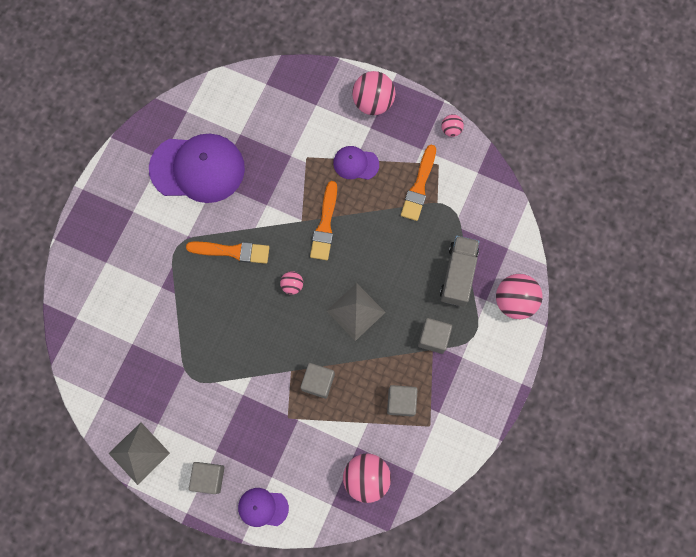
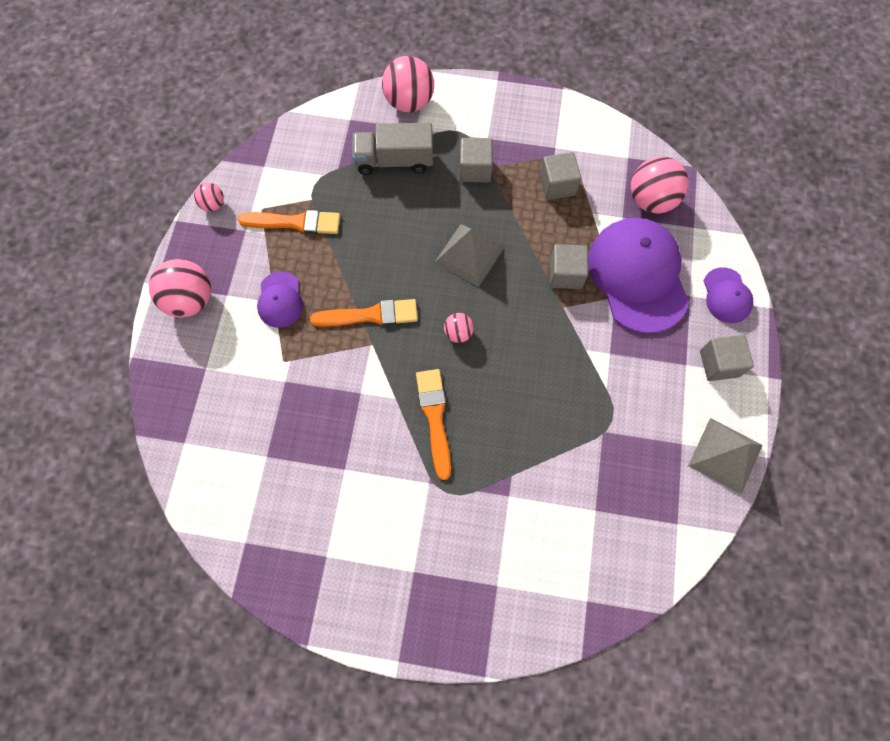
camera: 105 degrees left, 5 degrees down
purple cap [149,134,245,203] -> purple cap moved to [588,217,689,334]

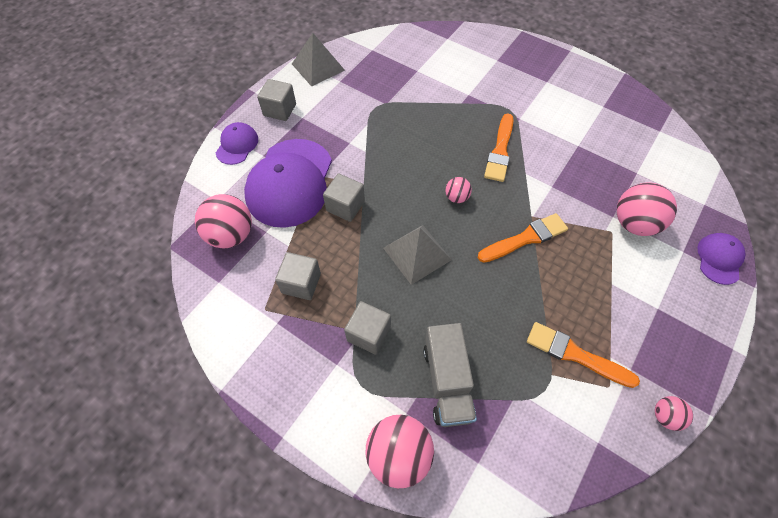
camera: 155 degrees left, 10 degrees down
pink ball [149,259,211,317] -> pink ball moved to [617,182,677,236]
purple cap [257,272,303,328] -> purple cap moved to [697,233,746,285]
orange brush [310,299,418,327] -> orange brush turned 135 degrees clockwise [478,213,568,263]
grey truck [352,122,433,175] -> grey truck turned 60 degrees clockwise [423,323,477,427]

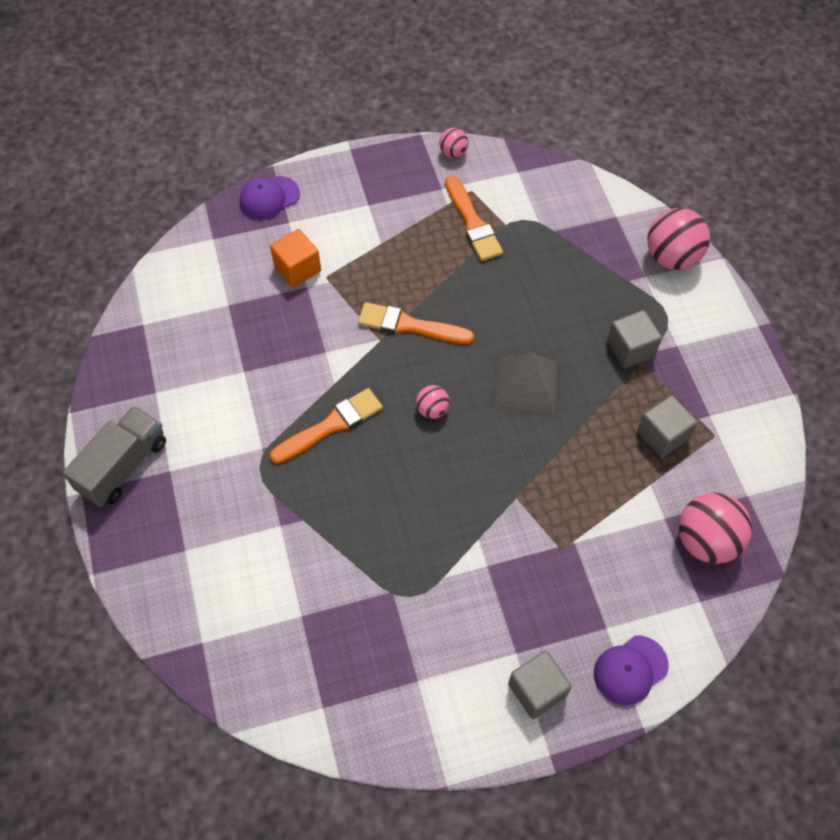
camera: 140 degrees left, 0 degrees up
purple cap [244,139,332,228] -> none
grey pyramid [292,33,345,87] -> none
grey cube [323,174,365,222] -> none
grey truck [423,323,477,427] -> grey truck moved to [62,406,166,507]
pink ball [617,182,677,236] -> orange cube [270,229,321,287]

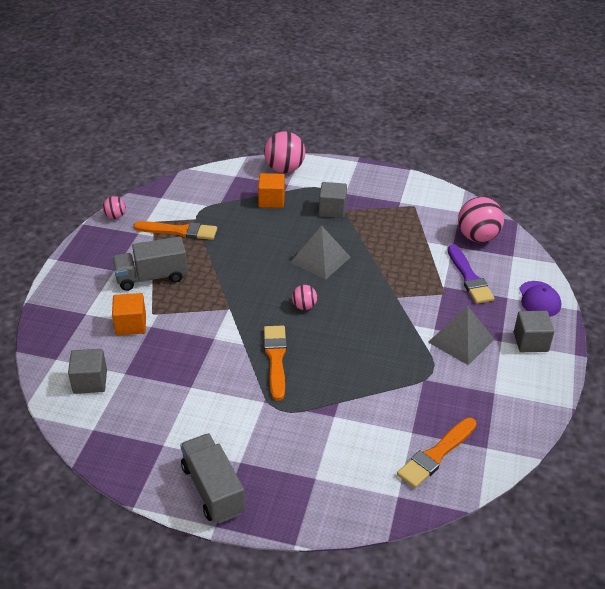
camera: 60 degrees left, 20 degrees down
purple cap [240,176,300,219] -> none
orange brush [358,302,474,344] -> orange brush moved to [397,418,477,488]
grey cube [637,395,698,458] -> grey cube moved to [68,349,107,394]
none -> grey truck [112,236,188,291]
none -> orange cube [258,173,285,208]
none -> grey pyramid [428,306,494,365]
none -> purple brush [448,244,495,304]

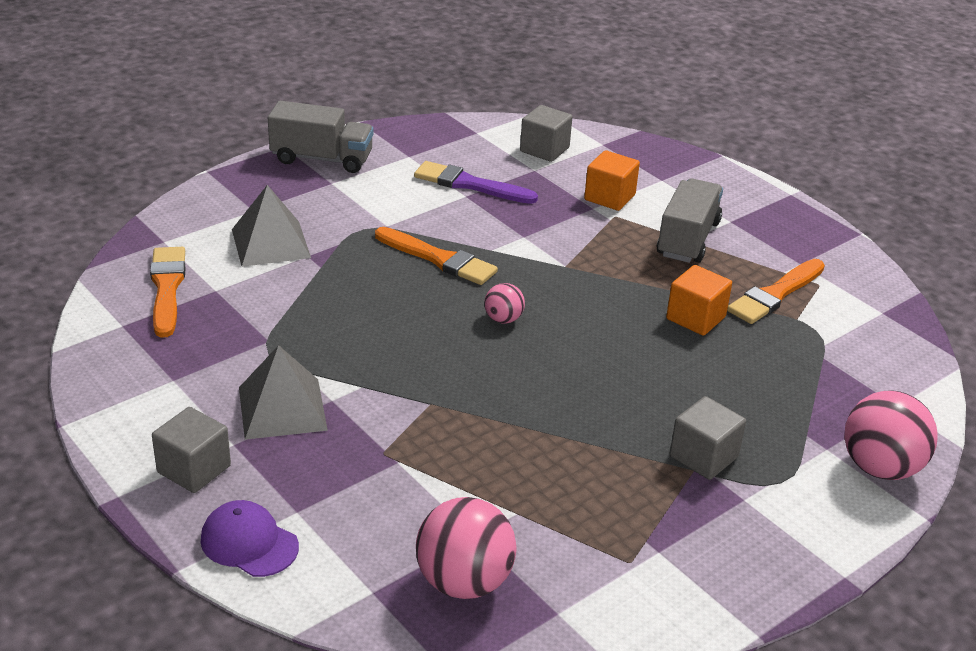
camera: 125 degrees right, 5 degrees down
pink ball [103,196,126,219] -> none
orange cube [258,173,285,208] -> orange cube moved to [666,265,732,336]
grey pyramid [290,226,351,280] -> grey pyramid moved to [232,185,311,267]
purple brush [448,244,495,304] -> purple brush moved to [414,161,538,204]

